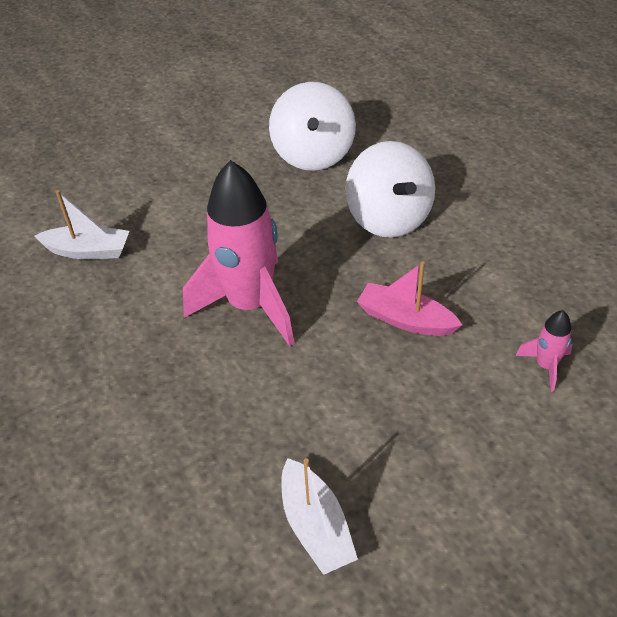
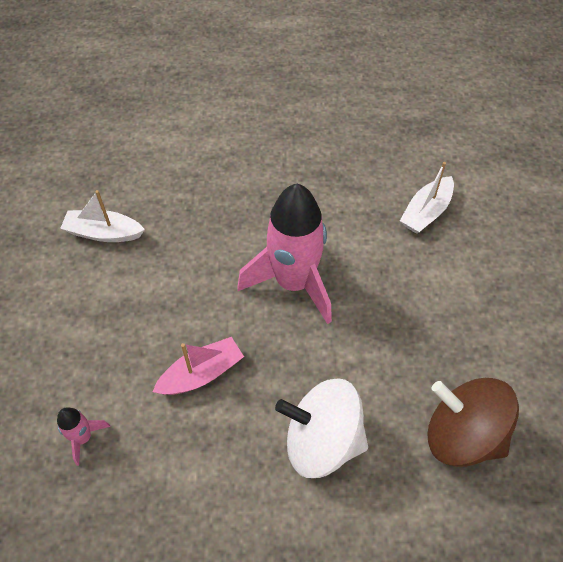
camera: 120 degrees right, 10 degrees up
white spinning top [269,82,356,171] -> brown spinning top [427,378,519,467]

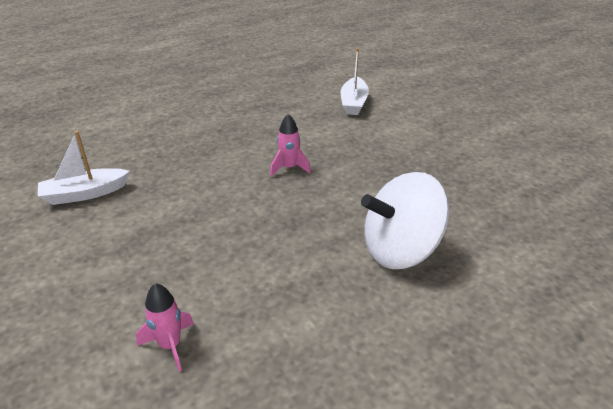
camera: 30 degrees left, 20 degrees down
pink boat [153,337,244,395] -> none
pink rocket [237,184,332,324] -> pink rocket [270,114,311,176], size x0.43
brown spinning top [427,378,519,467] -> none

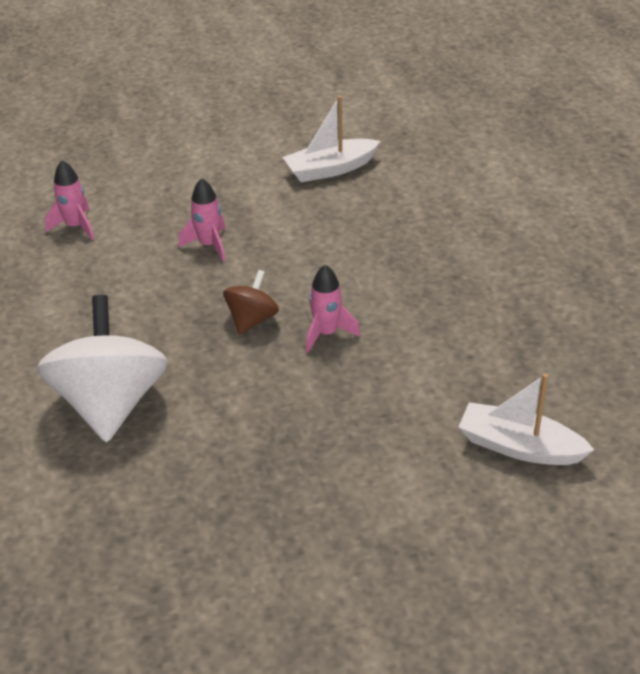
camera: 105 degrees right, 5 degrees up
white boat [38,131,130,205] -> white boat turned 105 degrees counterclockwise [283,95,380,182]
none -> pink rocket [179,178,226,262]
none -> brown spinning top [223,270,279,335]

